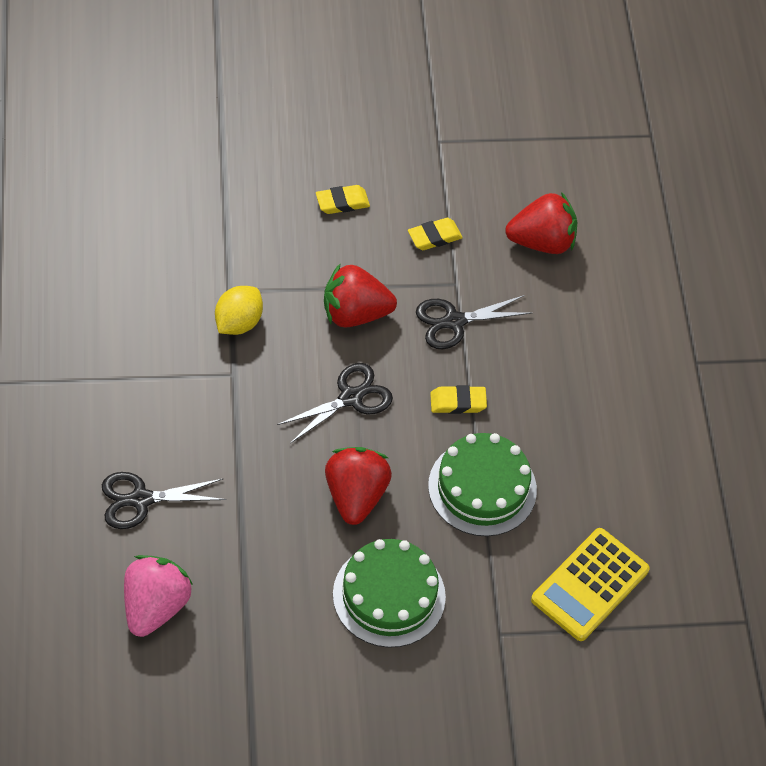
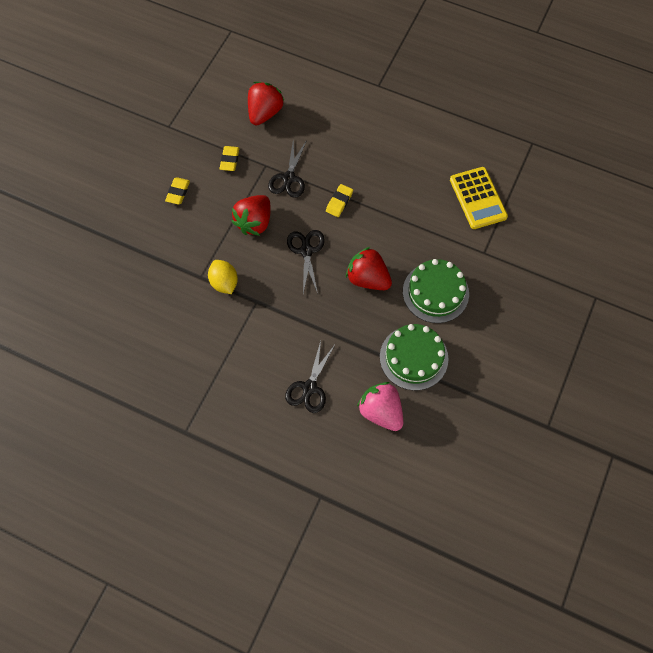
camera: 55 degrees left, 10 degrees up
green cake [428,433,537,536] -> green cake moved to [380,324,449,391]

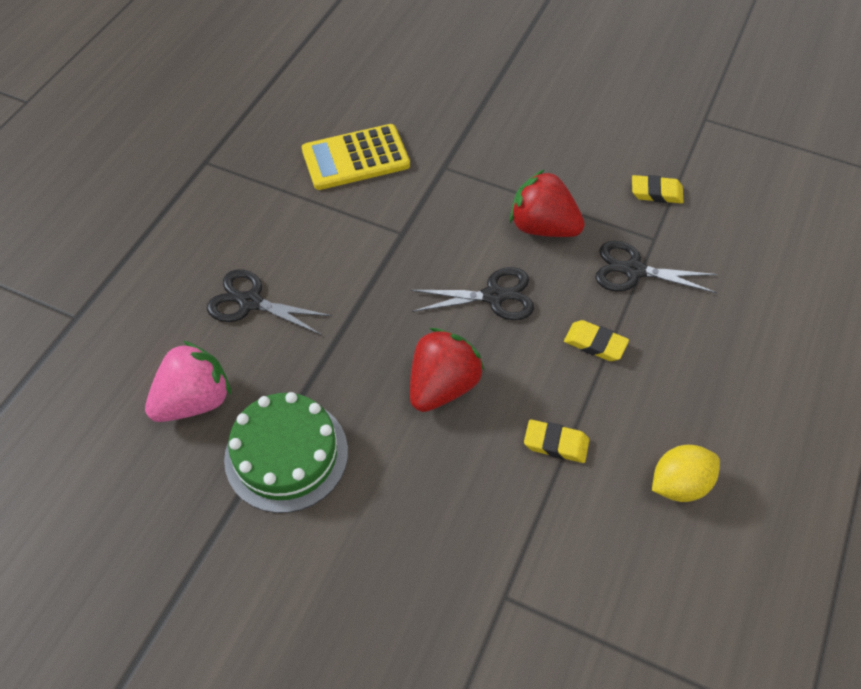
camera: 90 degrees right, 10 degrees down
yellow eraser [165,177,190,205] -> yellow eraser moved to [524,419,589,463]
yellow lemon [208,260,238,294] -> yellow lemon moved to [652,445,720,502]
red strawberry [248,82,285,126] -> none
green cake [403,259,469,323] -> none
yellow calculator [450,167,508,229] -> yellow calculator moved to [302,124,410,190]

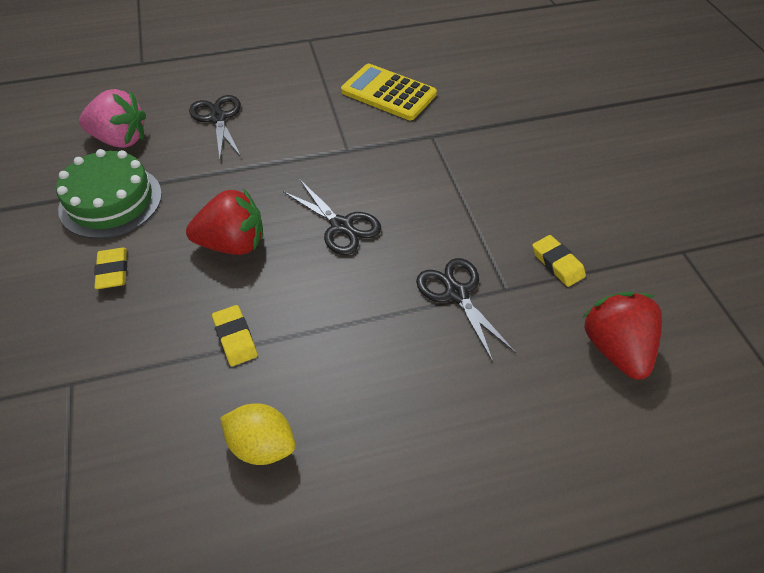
camera: 50 degrees right, 5 degrees down
red strawberry [510,170,585,237] -> red strawberry moved to [582,292,662,380]
yellow eraser [564,320,629,361] -> yellow eraser moved to [94,248,127,289]

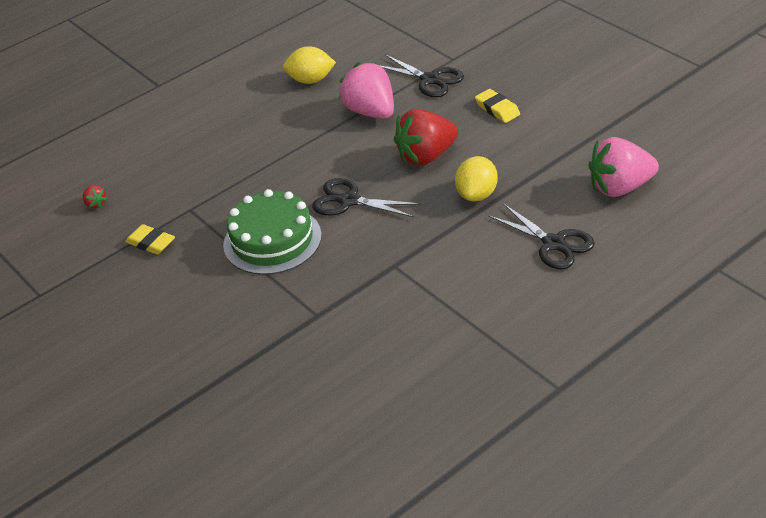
camera: 160 degrees right, 10 degrees down
green cake [56,149,162,239] -> green cake moved to [223,189,322,275]
yellow eraser [212,305,257,366] -> pink strawberry [339,62,394,119]
yellow calculator [341,64,437,120] -> none
black scissors [416,258,516,362] -> black scissors moved to [379,54,464,97]
red strawberry [582,292,662,380] -> red strawberry [83,185,107,208], size x0.42
none -> yellow lemon [455,156,498,202]

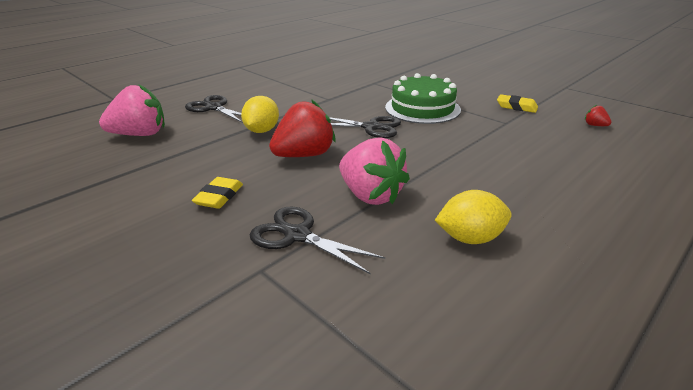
camera: 170 degrees right, 10 degrees down
yellow eraser [475,89,520,123] -> yellow eraser turned 60 degrees clockwise [192,177,243,209]

